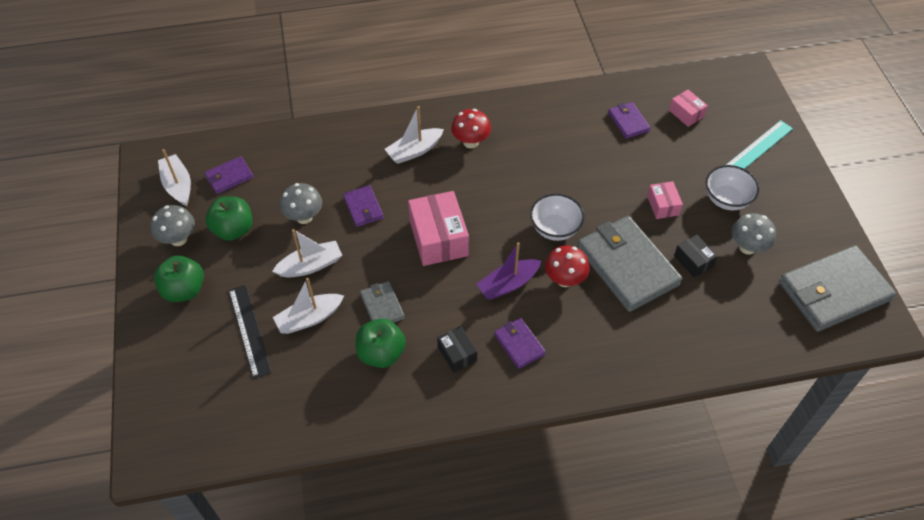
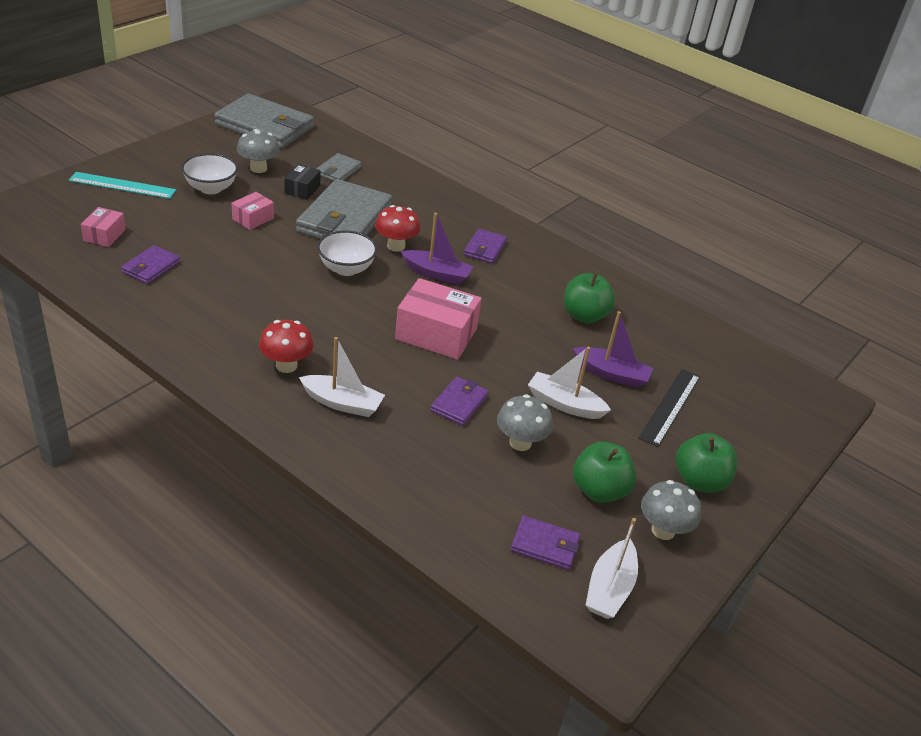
camera: 135 degrees left, 15 degrees down
white boat [273,278,344,334] -> purple boat [573,311,653,388]
grey wallet [360,281,405,323] -> grey wallet moved to [316,153,362,181]
pink box [408,191,469,266] -> pink box turned 75 degrees clockwise [395,278,482,360]
black box [437,326,477,373] -> none

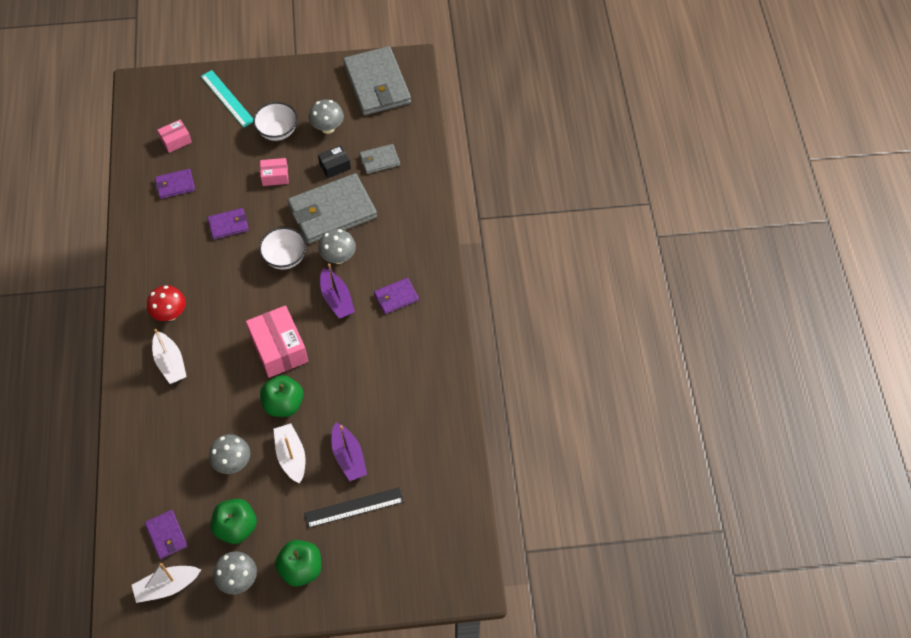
camera: 50 degrees right, 20 degrees up
red mushroom [375,205,420,252] -> grey mushroom [318,229,356,264]
purple wallet [430,376,489,426] -> purple wallet moved to [208,208,249,239]
green apple [564,273,616,323] -> green apple moved to [260,375,303,417]

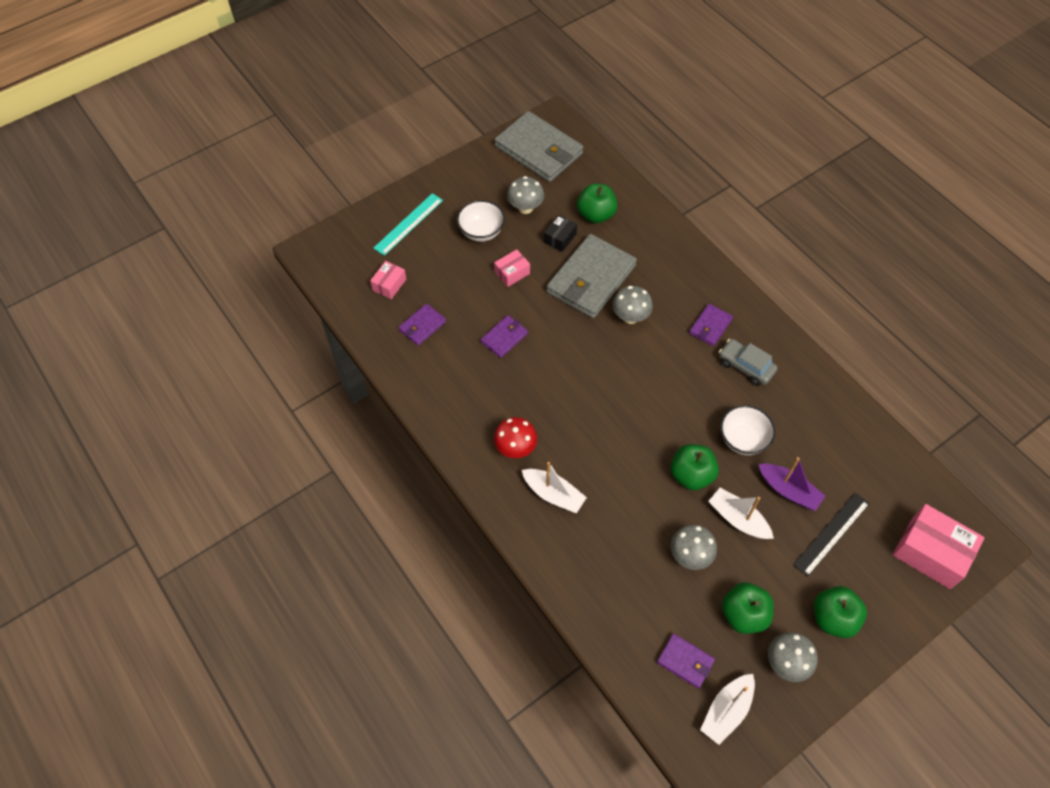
camera: 30 degrees left, 0 degrees up
turquoise ruler [201,70,253,128] -> turquoise ruler turned 75 degrees counterclockwise [373,193,443,256]
pink box [246,305,308,378] -> pink box moved to [893,504,984,589]
white bowl [259,227,306,270] -> white bowl moved to [720,405,776,455]
purple boat [320,264,355,319] -> none
grey wallet [360,144,400,174] -> green apple [577,184,617,223]
none -> grey car [719,339,778,386]

